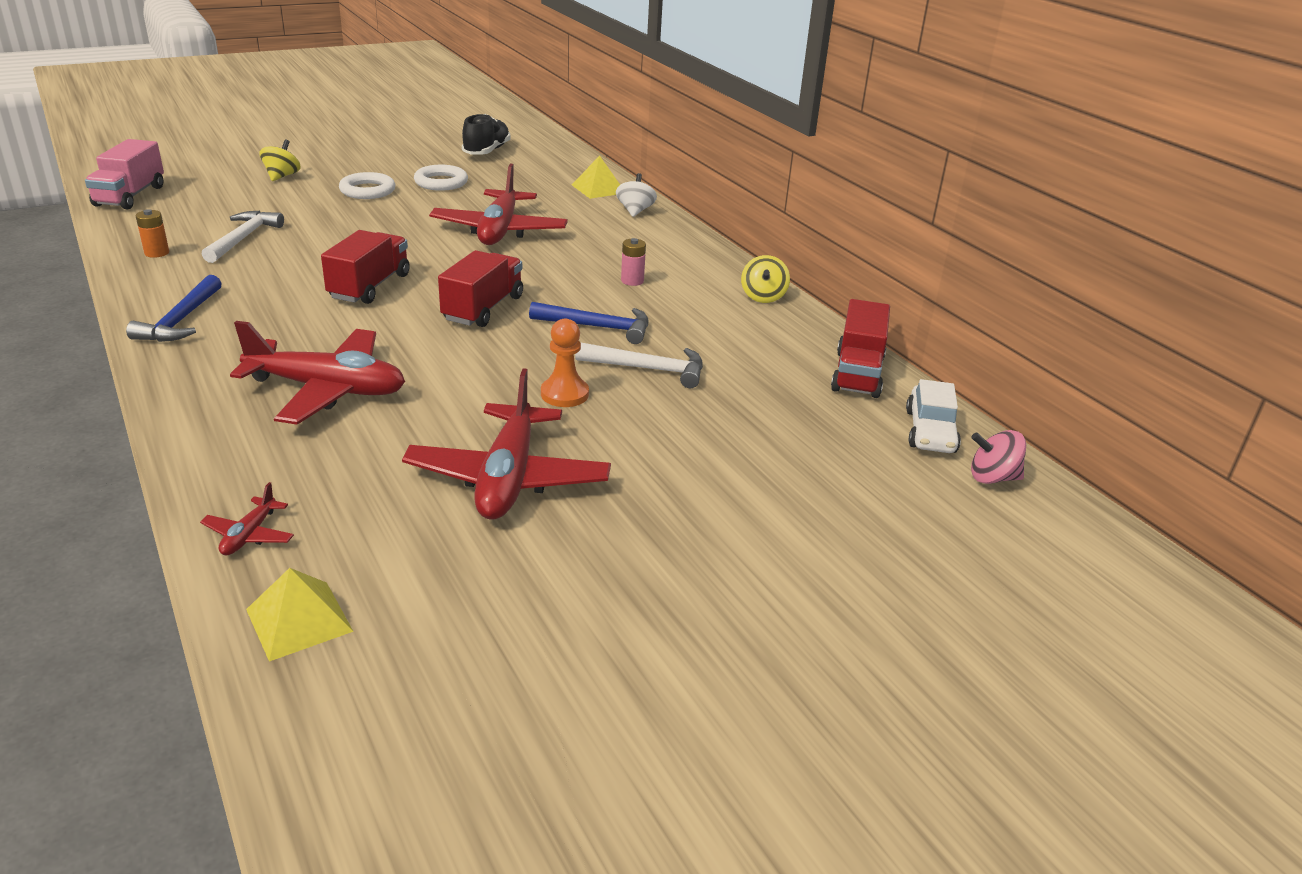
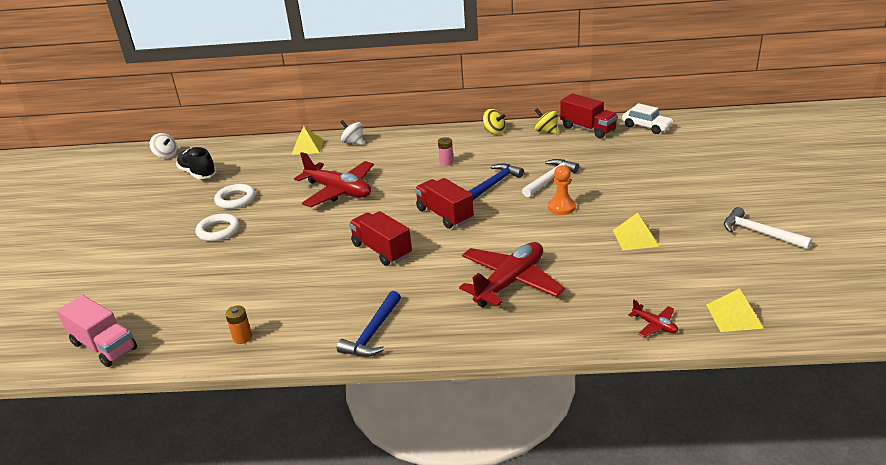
camera: 55 degrees left, 0 degrees up
blue hammer [126,275,222,342] -> blue hammer turned 75 degrees clockwise [337,291,401,357]
white hammer [202,211,284,263] -> white hammer moved to [724,207,812,250]
yellow spinning top [259,140,301,181] -> yellow spinning top moved to [535,108,558,134]
red plane [402,368,611,520] -> yellow pyramid [613,213,659,251]
pink spinning top [971,430,1026,484] -> none
none -> white spinning top [150,133,177,159]

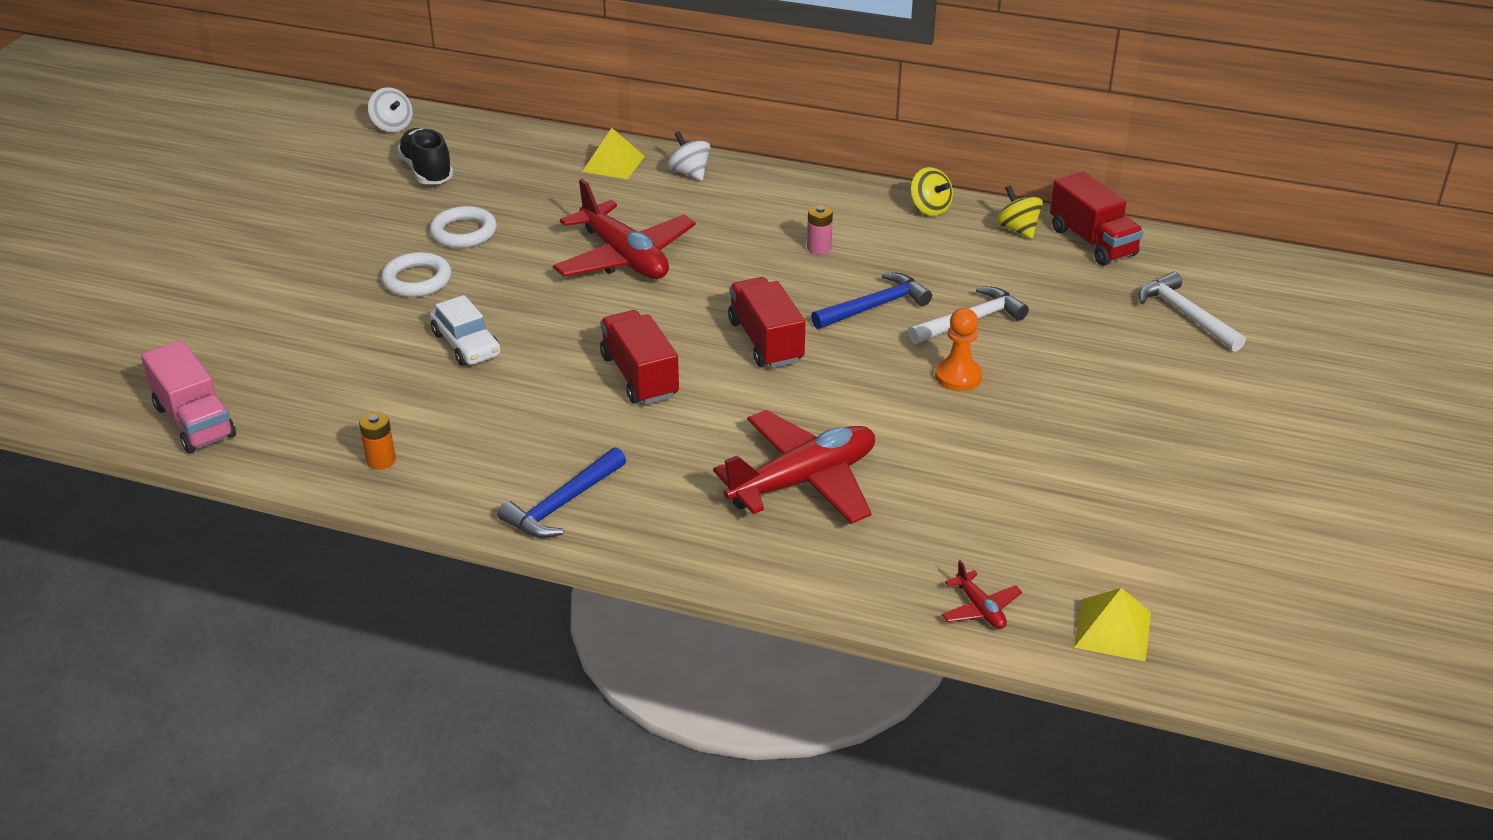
camera: 15 degrees right, 5 degrees up
yellow pyramid [613,213,659,251] -> none
white car [622,103,674,134] -> white car moved to [430,295,500,366]
white hammer [724,207,812,250] -> white hammer moved to [1138,272,1246,352]

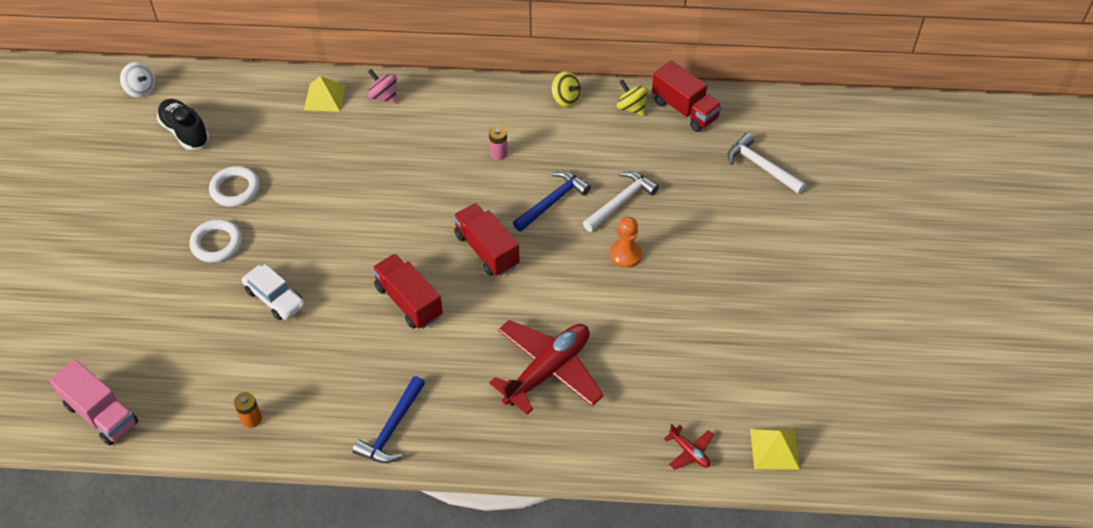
camera: 15 degrees left, 15 degrees up
red plane [553,179,696,279] -> none
white spinning top [668,131,710,181] -> pink spinning top [368,69,397,103]

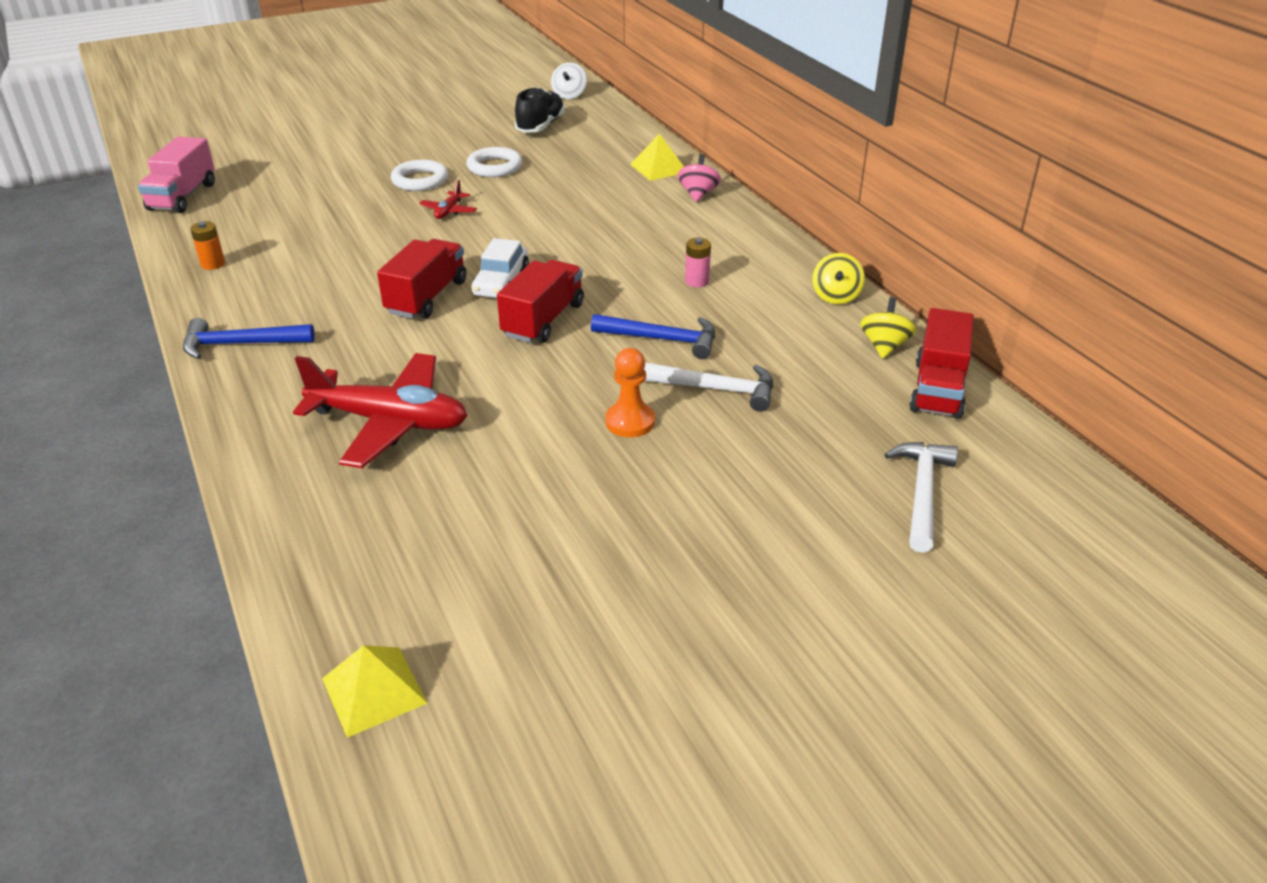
camera: 60 degrees right, 15 degrees down
white car [242,264,305,320] -> white car moved to [472,238,529,298]
red plane [664,424,713,470] -> red plane moved to [419,180,477,219]

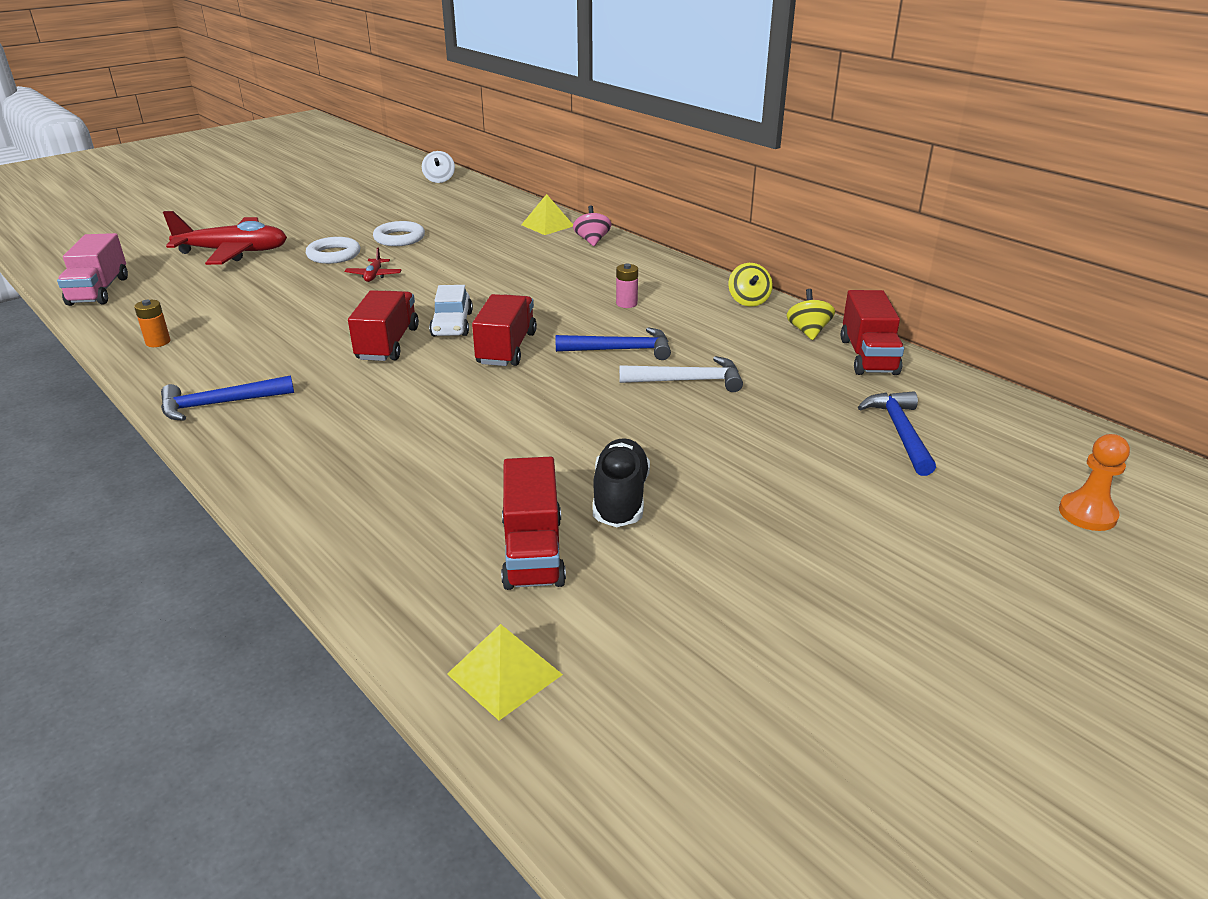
camera: 15 degrees left, 5 degrees down
red plane [293,353,468,468] -> red plane moved to [163,211,287,265]
black shoe [515,87,565,133] -> black shoe moved to [593,438,650,527]
orange pawn [605,348,655,437] -> orange pawn moved to [1059,434,1130,531]
white hammer [885,442,958,553] -> blue hammer [858,391,936,476]
none -> red truck [501,457,566,590]

